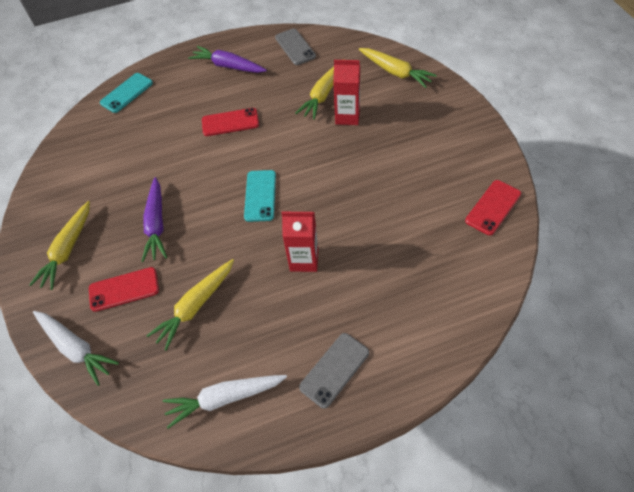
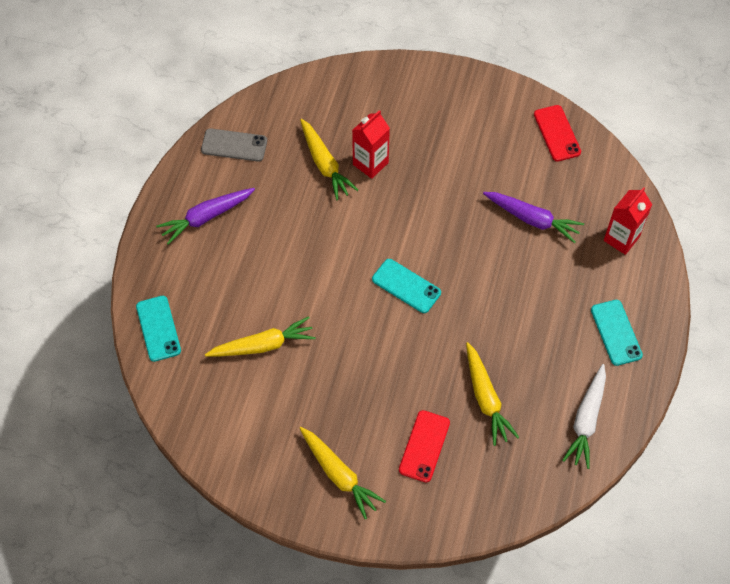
camera: 60 degrees left, 5 degrees up
white carrot [33,311,119,386] -> none
purple carrot [141,177,167,262] -> purple carrot moved to [483,192,584,243]
red phone [202,108,259,136] -> none
red carton [281,212,318,272] -> red carton moved to [604,187,652,255]
grey phone [299,333,369,409] -> turquoise phone [591,300,643,366]
yellow carrot [359,48,437,88] -> yellow carrot moved to [205,316,316,357]

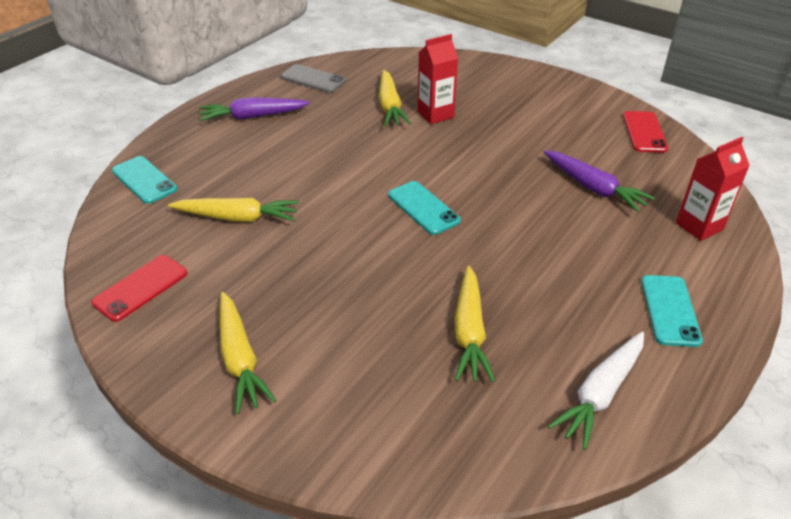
camera: 20 degrees right, 20 degrees down
turquoise phone [136,296,181,362] -> turquoise phone turned 45 degrees counterclockwise [112,156,177,204]
red phone [399,410,450,483] -> red phone moved to [92,255,187,322]

